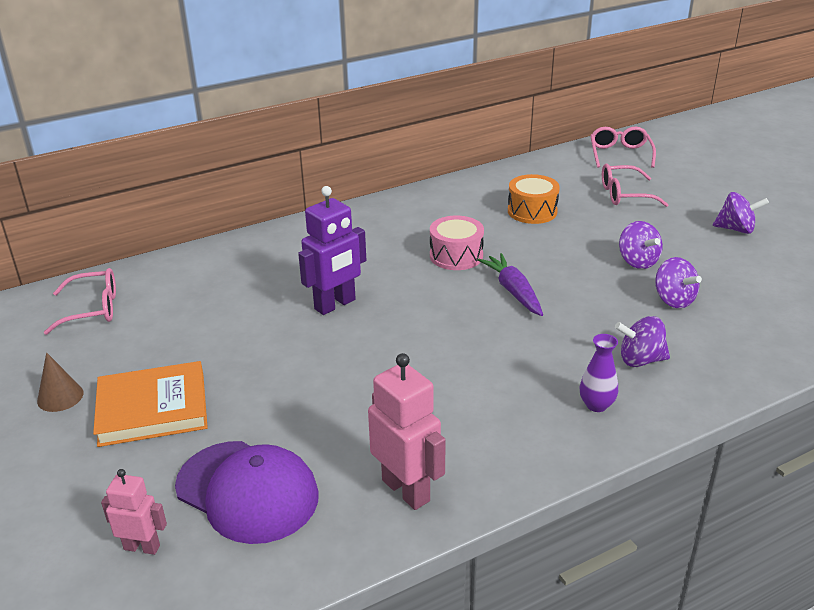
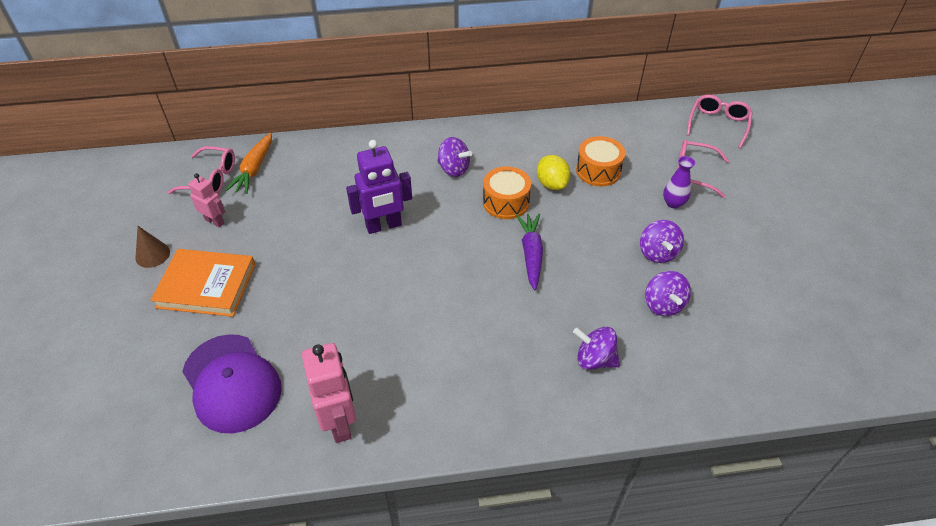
camera: 20 degrees right, 15 degrees up
pink robot [101,469,167,555] -> pink robot moved to [188,173,225,227]
pink drum [430,216,484,270] -> orange drum [483,166,531,219]
purple vase [580,334,618,412] -> purple vase moved to [663,156,695,209]
purple spinning top [713,192,769,234] -> purple spinning top moved to [437,137,472,177]
none -> orange carrot [226,133,272,194]
none -> yellow lemon [537,155,571,190]

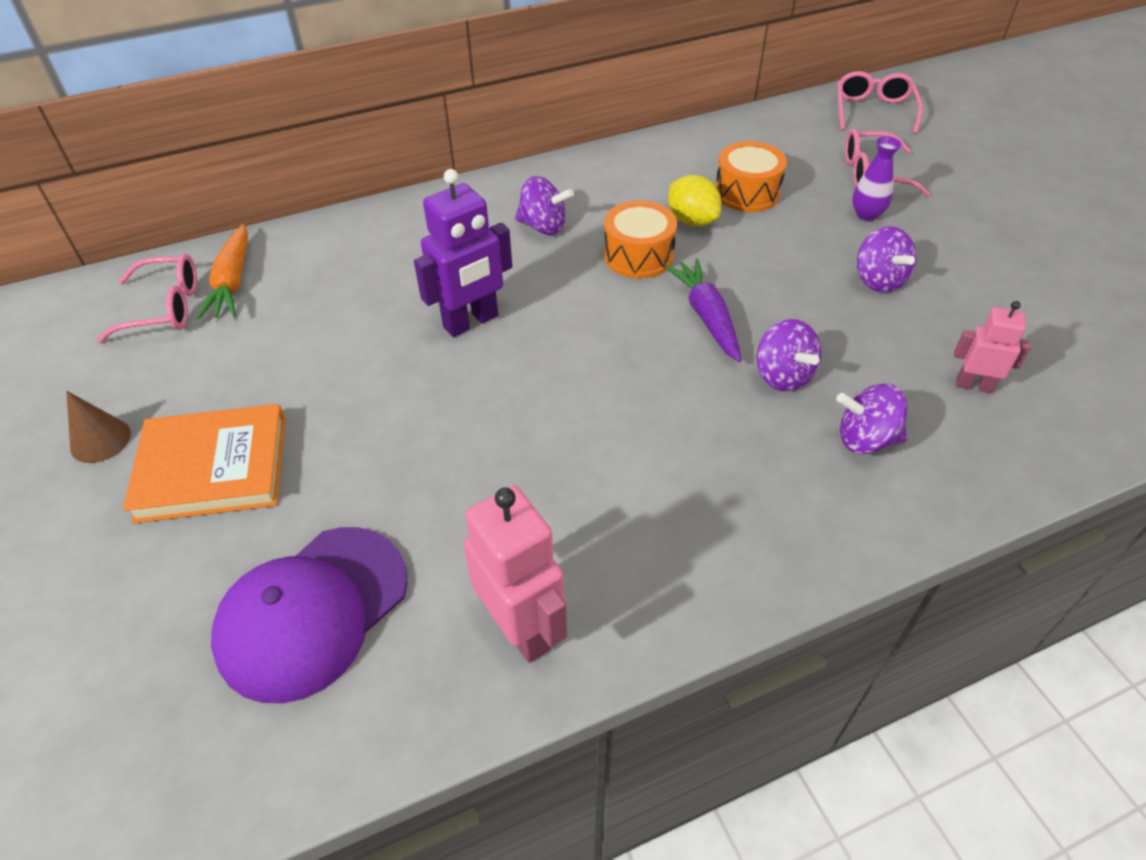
camera: 15 degrees left, 0 degrees up
purple cap [182,334,282,433] -> purple cap turned 90 degrees clockwise [211,527,408,703]
pink robot [188,173,225,227] -> pink robot moved to [954,301,1031,393]
purple spinning top [645,271,691,316] -> purple spinning top moved to [757,319,822,391]

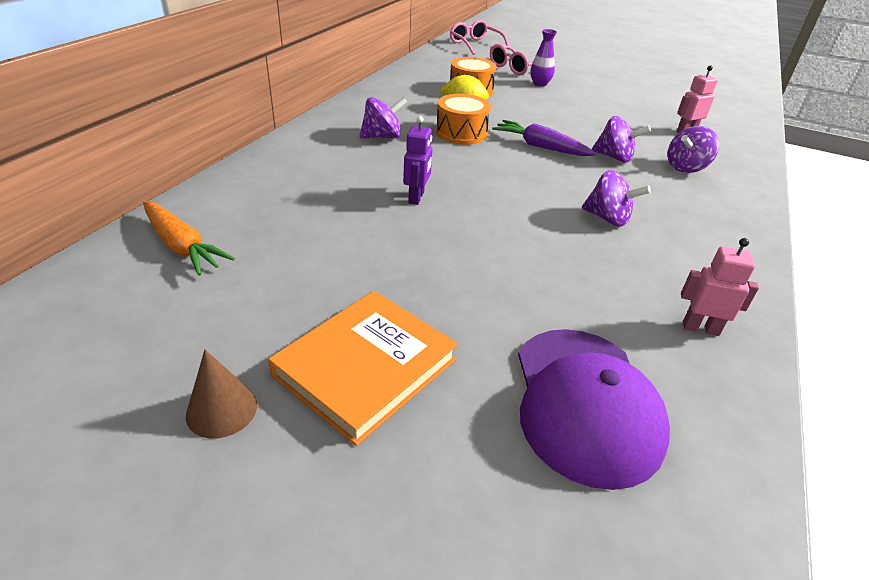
camera: 45 degrees left, 10 degrees down
pink glasses [96,254,197,343] -> none
purple robot [414,169,512,337] -> purple robot [403,116,432,205], size x0.59
pink robot [463,486,567,663] -> pink robot [681,238,759,336], size x0.59
purple spinning top [857,226,916,293] -> purple spinning top moved to [582,170,651,227]

